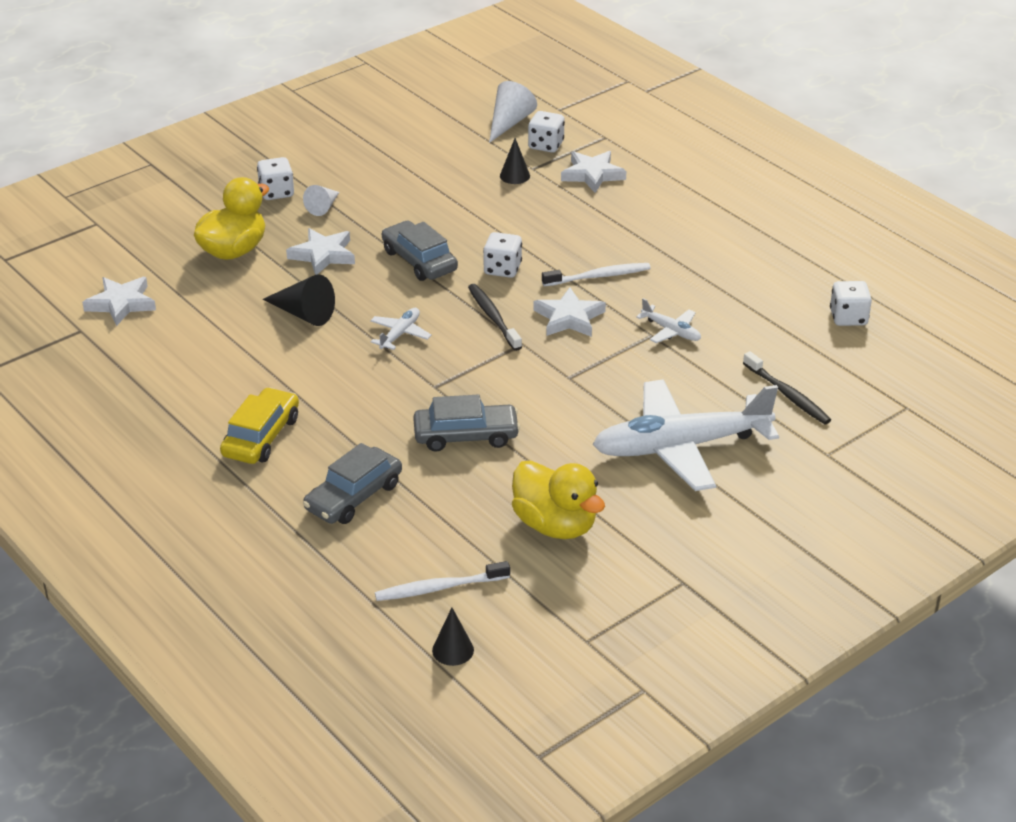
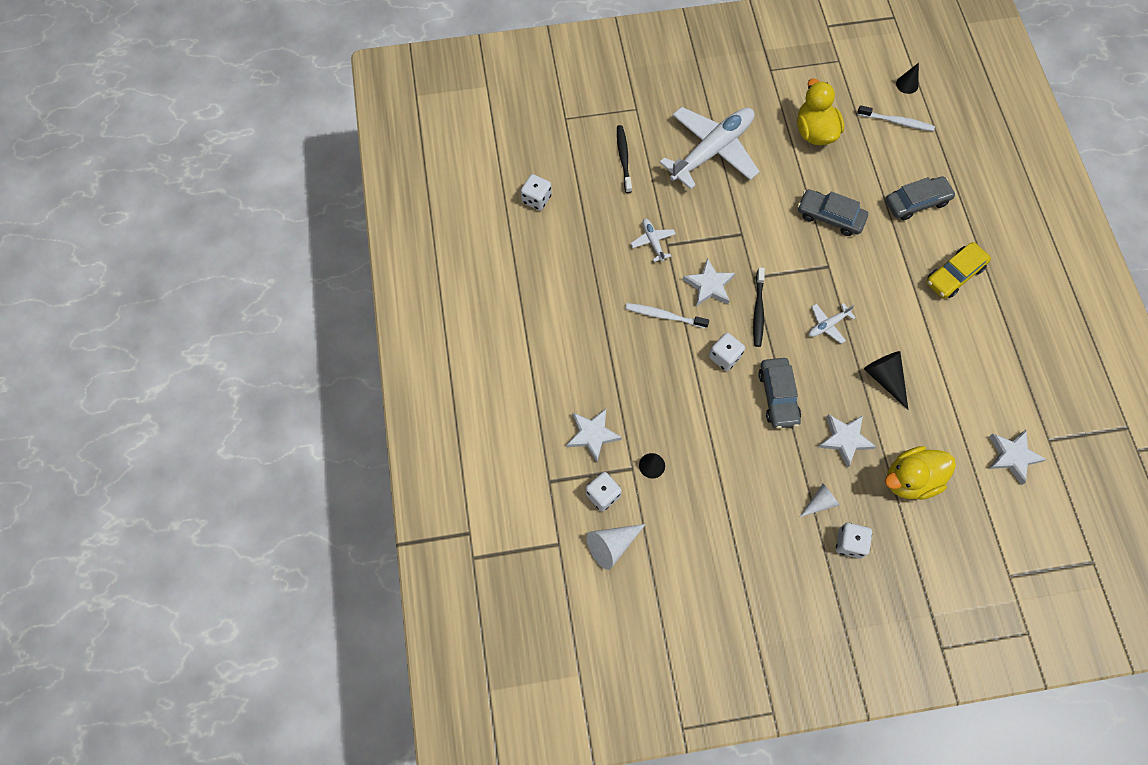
camera: 150 degrees left, 30 degrees up
white plane [593,379,779,491] -> white plane turned 60 degrees counterclockwise [659,107,760,189]

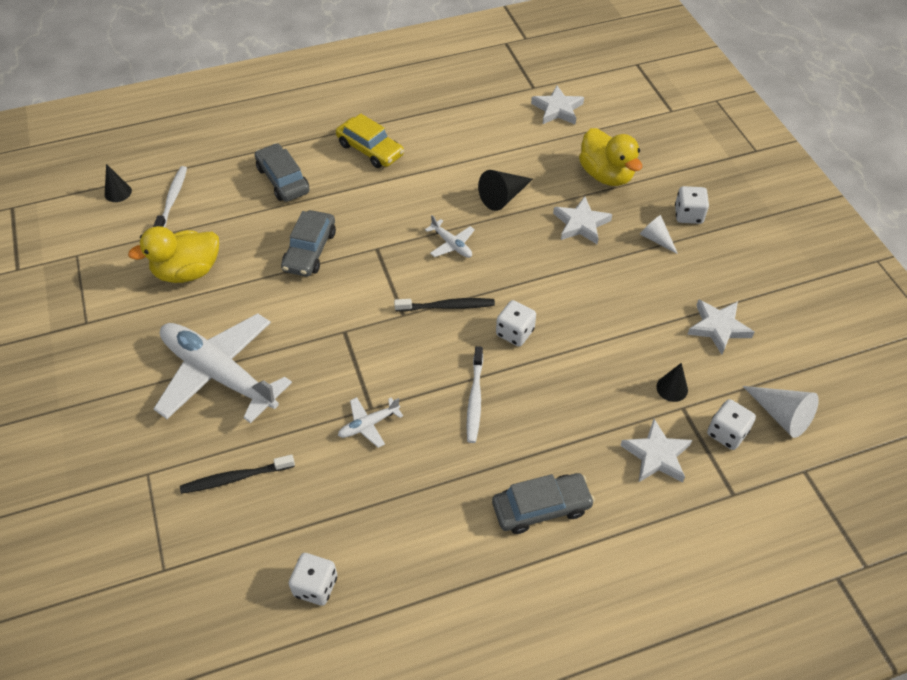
camera: 100 degrees left, 15 degrees down
white star [683,258,735,306] -> white star moved to [687,299,755,355]
grey car [758,358,801,429] -> grey car moved to [492,473,595,534]

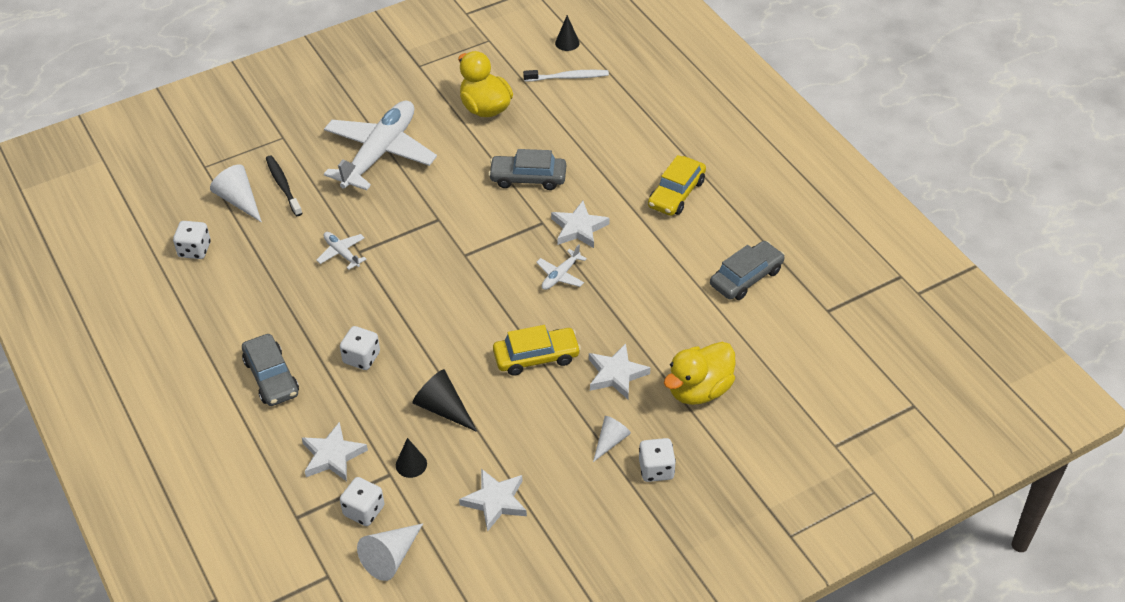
camera: 80 degrees right, 5 degrees down
grey car [255,143,310,202] -> grey car moved to [710,241,785,300]
black toothbrush [394,298,495,312] -> none
white toothbrush [467,346,483,443] -> none
black cone [478,170,533,211] -> black cone moved to [412,369,477,432]
white dice [496,300,536,347] -> white dice moved to [340,326,380,370]
white star [531,86,584,125] -> white star moved to [551,201,609,248]
none -> white cone [210,164,262,222]
none -> yellow car [493,325,581,376]

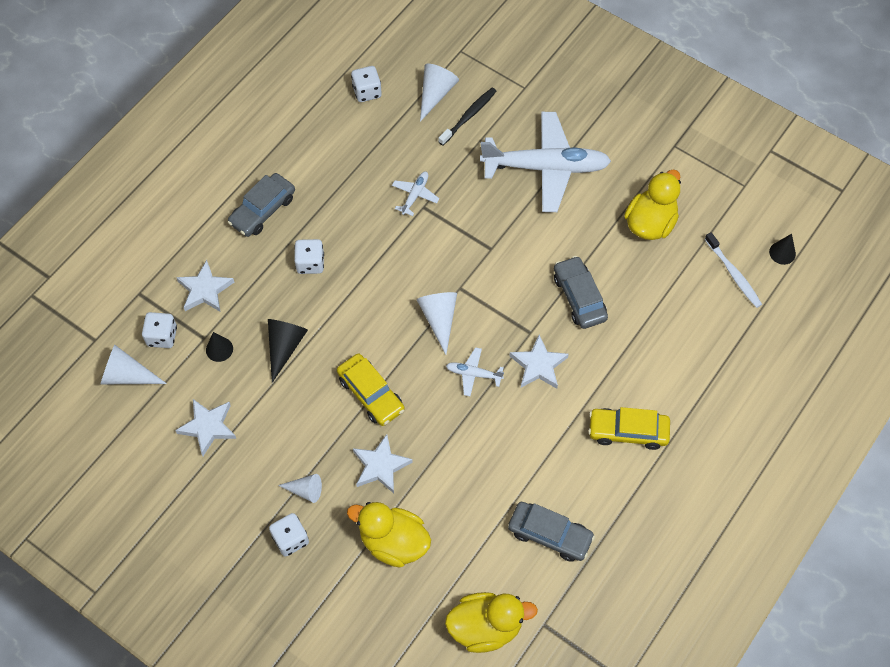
camera: 65 degrees right, 15 degrees up
none -> white cone [417,292,457,355]
none -> yellow duck [445,592,538,653]

